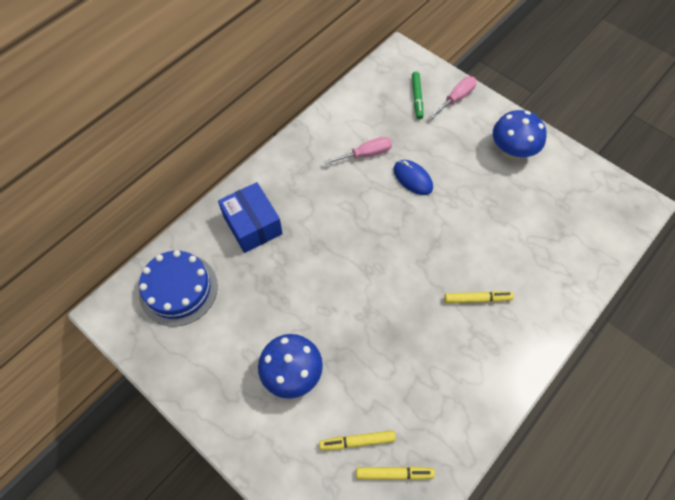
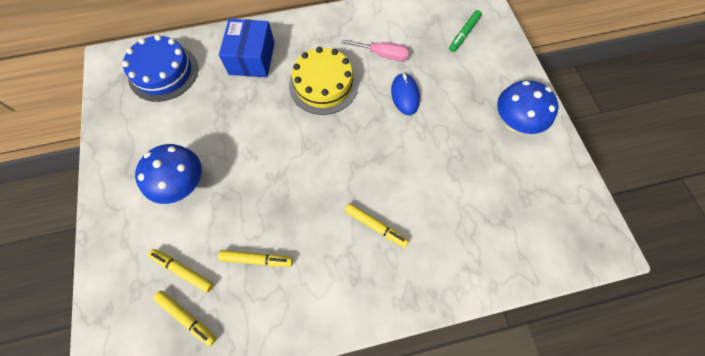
camera: 35 degrees right, 5 degrees up
pink screwdriver [430,76,477,118] -> none
none -> yellow marker [218,250,293,267]
none -> yellow cake [289,47,358,115]

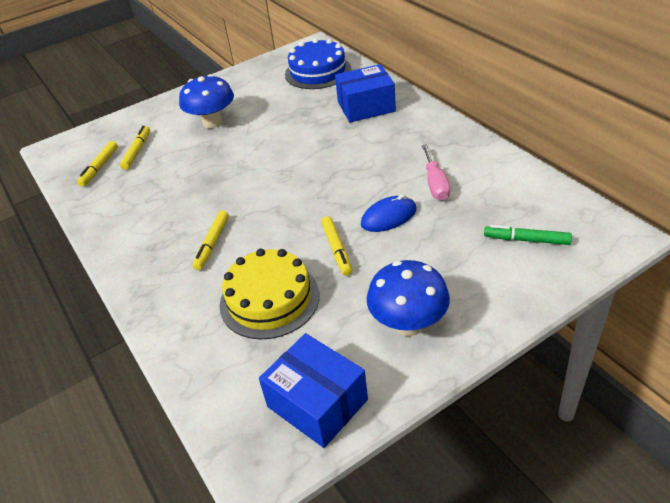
camera: 75 degrees right, 25 degrees down
yellow marker [218,250,293,267] -> yellow marker moved to [321,216,352,276]
yellow cake [289,47,358,115] -> yellow cake moved to [220,249,320,339]
none -> blue box [259,333,368,448]

